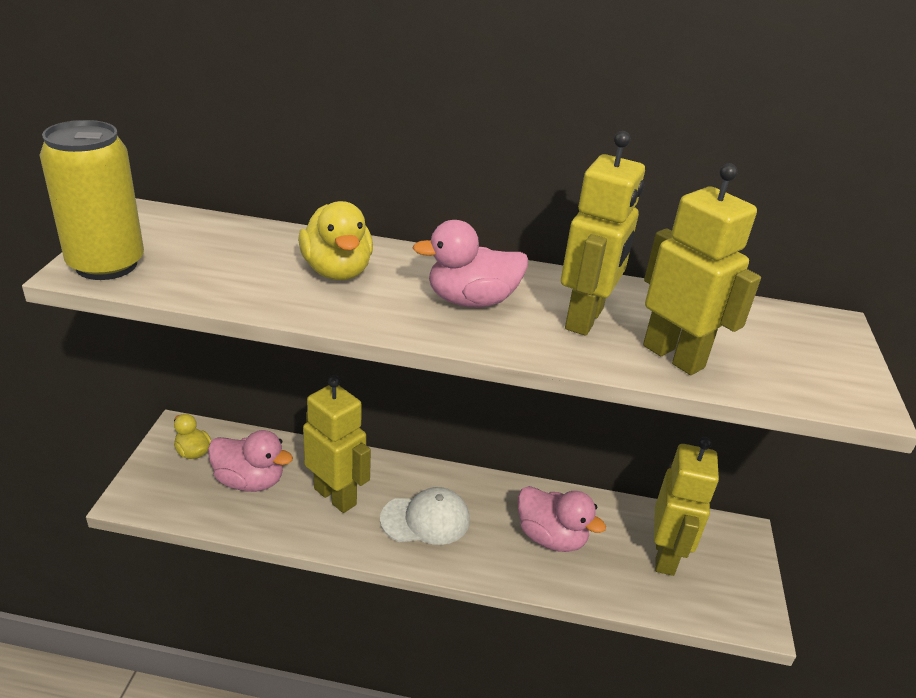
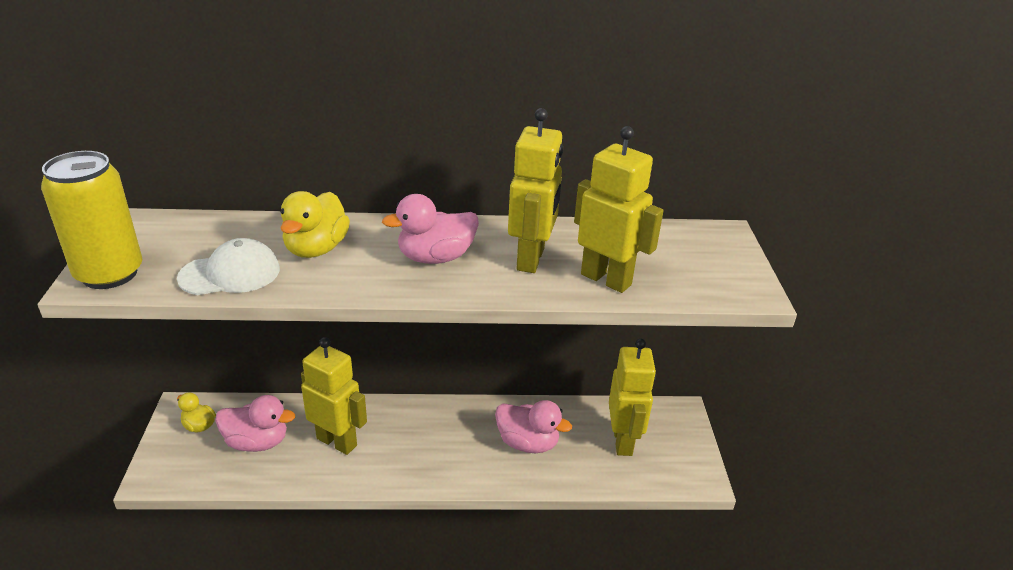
camera: 10 degrees left, 0 degrees up
yellow duck [298,201,373,280] -> yellow duck turned 45 degrees clockwise [280,191,350,258]
white cap [380,487,470,545] -> white cap moved to [177,238,280,295]

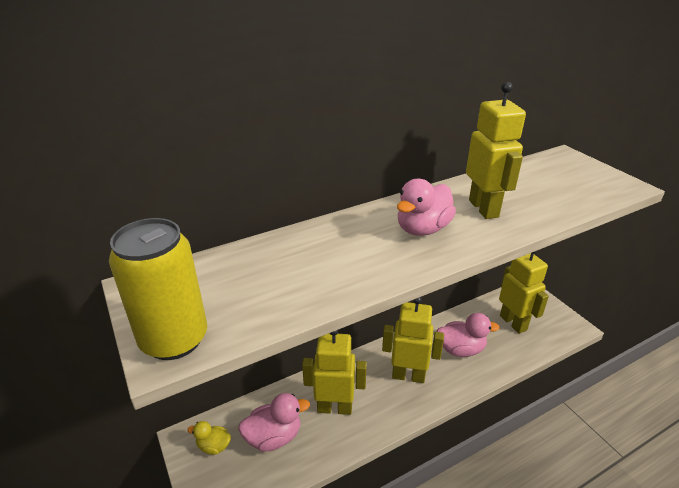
camera: 25 degrees left, 0 degrees up
white cap [177,238,280,295] -> none
yellow duck [280,191,350,258] -> none
yellow robot [574,126,663,293] -> yellow robot moved to [382,297,444,383]

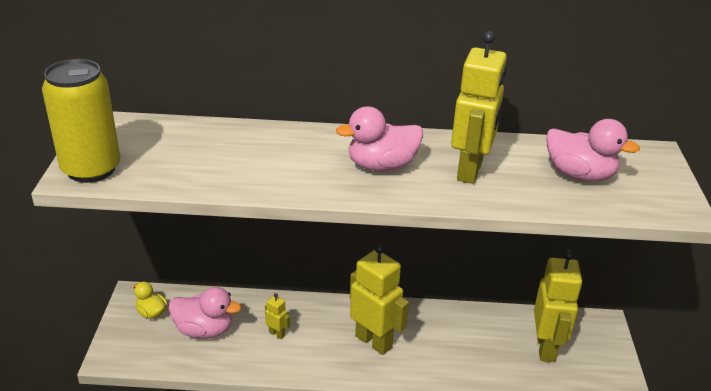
camera: 30 degrees right, 0 degrees up
yellow robot [302,330,367,415] -> yellow robot [265,293,290,339], size x0.44
pink duck [437,313,500,357] -> pink duck moved to [546,119,640,181]

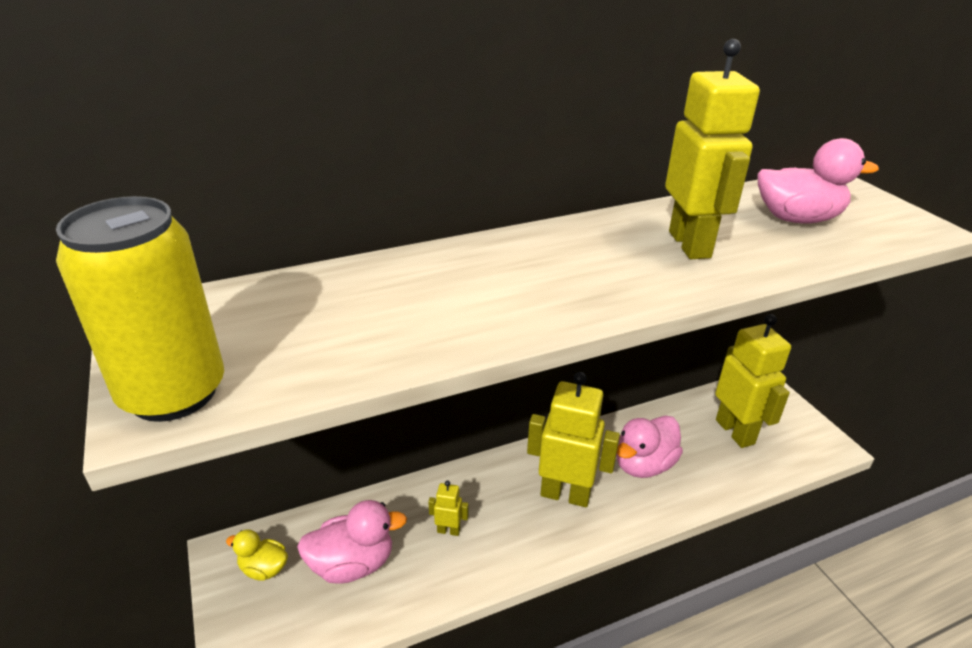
camera: 25 degrees left, 0 degrees up
pink duck [336,106,423,172] -> pink duck moved to [616,415,683,478]

